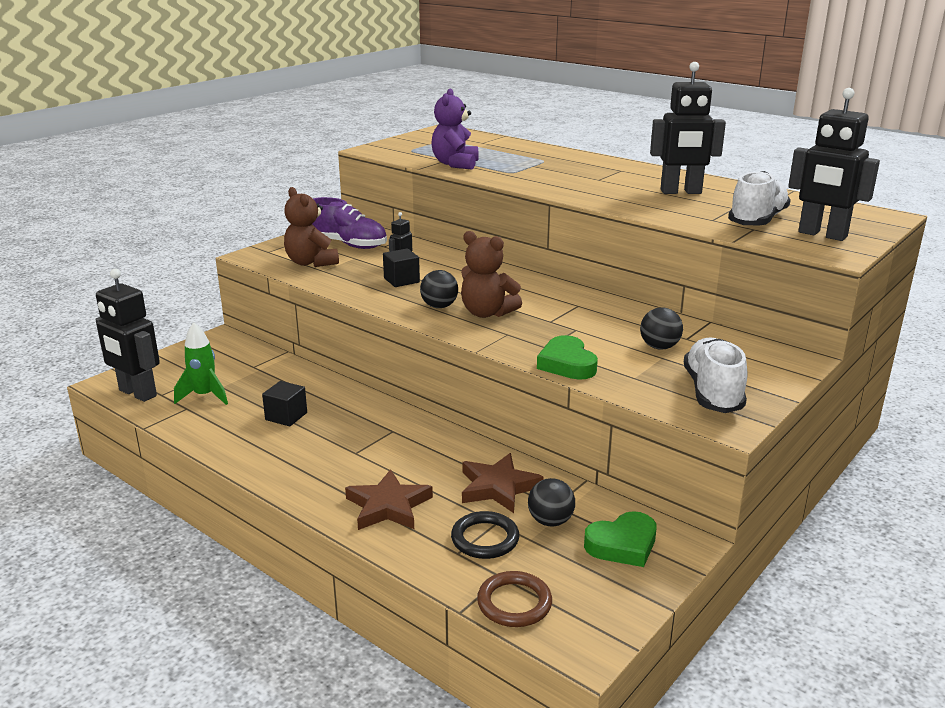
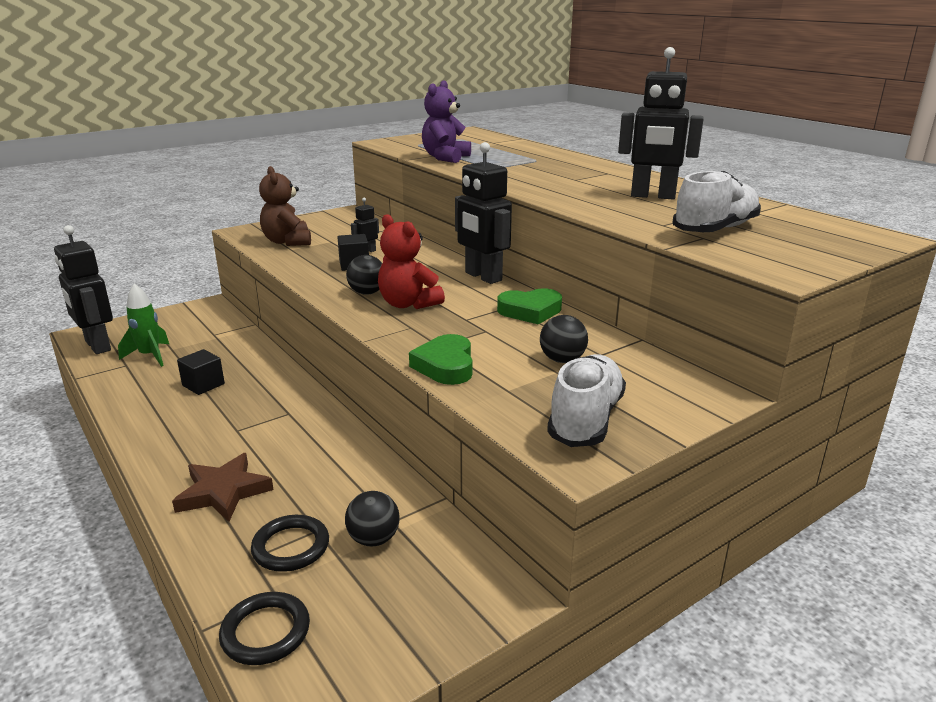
camera: 15 degrees right, 0 degrees up
purple shoe [313,197,387,249] -> none
brown teddy bear [461,231,522,318] -> red teddy bear [378,214,445,309]
brown star [462,453,544,513] -> none
brown ring [477,571,552,627] -> black ring [219,592,310,665]
green heart [584,511,657,567] -> green heart moved to [497,288,562,324]
black robot [788,88,880,241] -> black robot moved to [455,142,512,284]

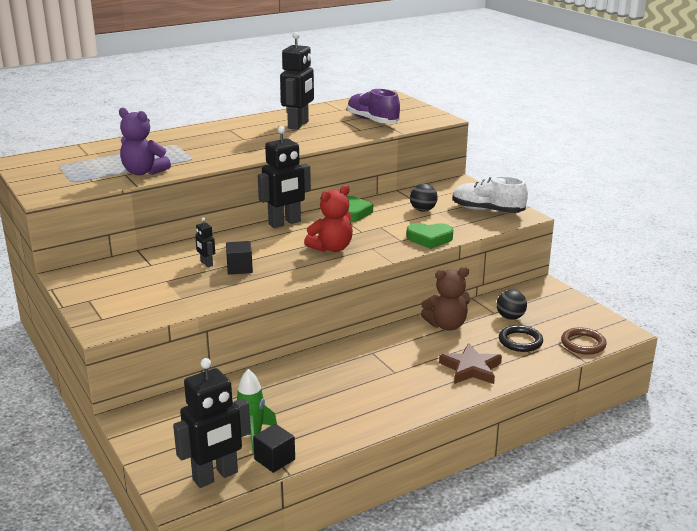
camera: 85 degrees left, 0 degrees up
black cube [177,349,225,395] -> black cube moved to [253,424,295,473]
black ring [219,592,310,665] -> brown ring [561,327,607,355]
brown teddy bear [259,166,311,246] -> brown teddy bear moved to [421,267,470,331]
black ball [346,255,382,295] -> none
white shoe [673,171,761,232] -> purple shoe [347,88,400,123]

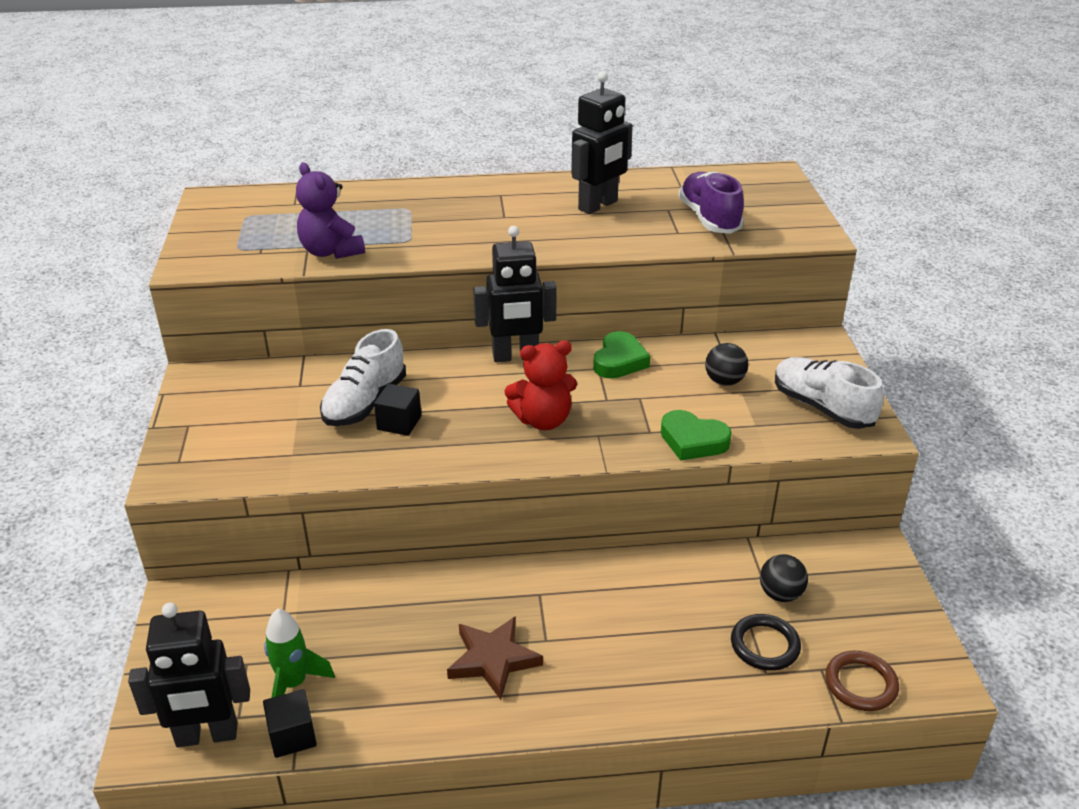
camera: 25 degrees right, 10 degrees up
black robot [195,217,215,267] -> white shoe [320,329,406,426]
brown teddy bear [421,267,470,331] -> none
brown star [439,343,502,384] -> brown star moved to [447,616,543,700]

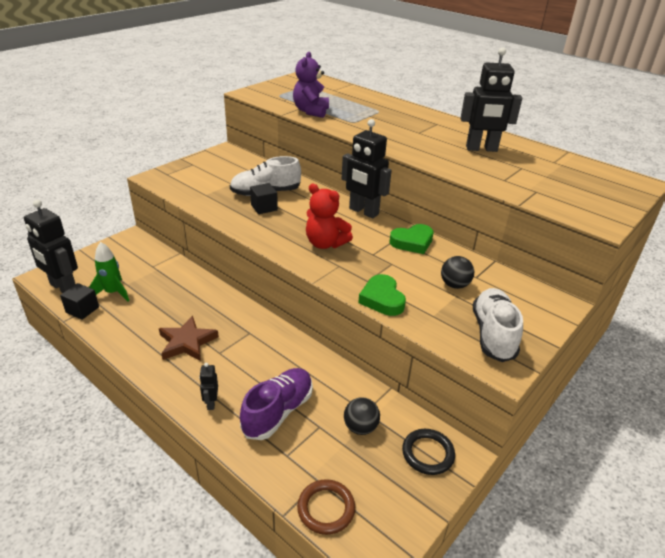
camera: 45 degrees right, 0 degrees up
purple shoe [679,171,744,234] -> purple shoe moved to [240,368,313,440]
black ring [731,614,801,671] -> black ring moved to [402,429,455,475]
none -> black robot [199,363,218,410]

